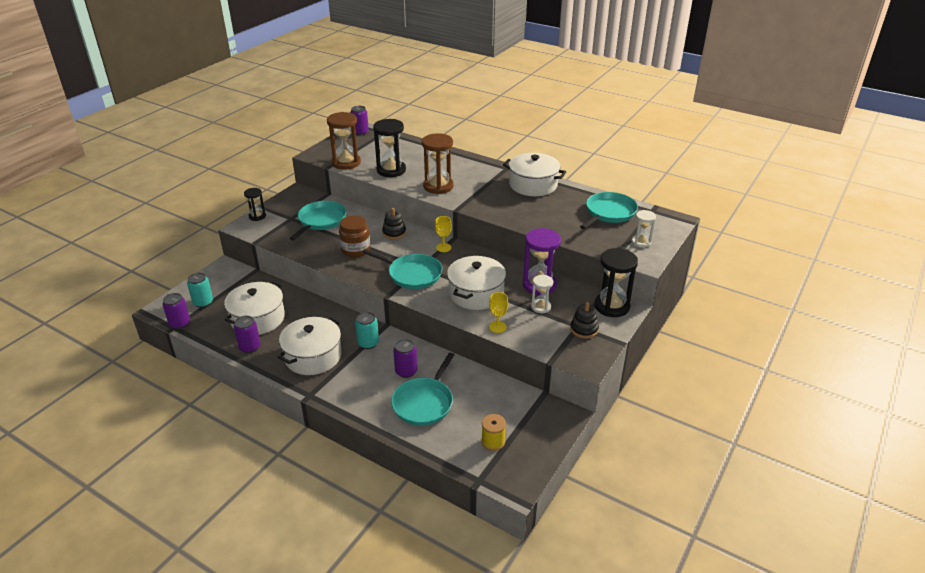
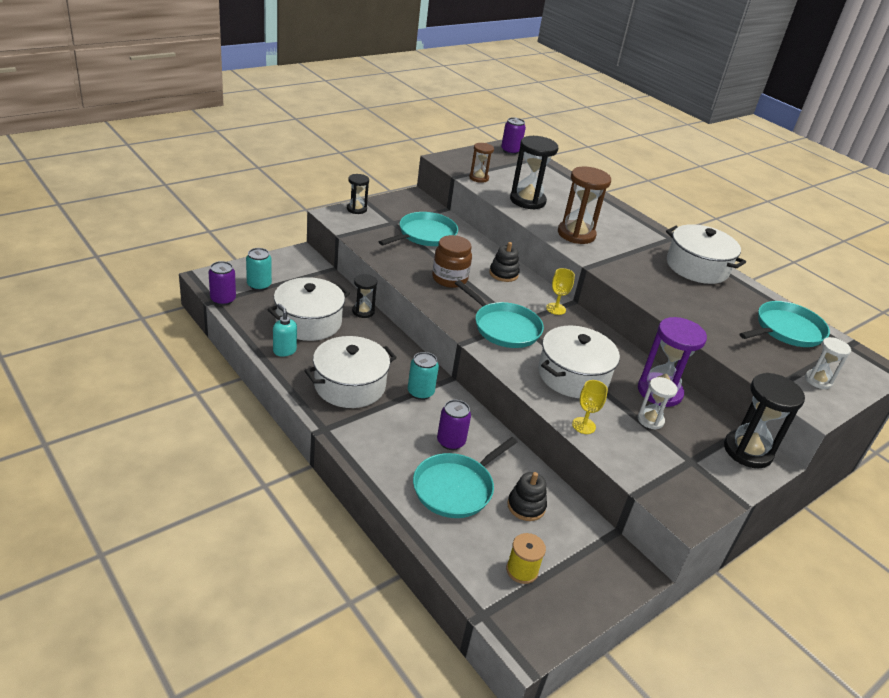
camera: 15 degrees right, 0 degrees up
purple can [234,316,261,353] -> turquoise soap dispenser [273,304,297,357]
brown hourglass [327,112,361,170] -> brown hourglass [469,143,494,183], size x0.57
black stacking toy [570,302,599,339] -> black stacking toy moved to [507,472,547,521]
none -> black hourglass [352,274,377,318]

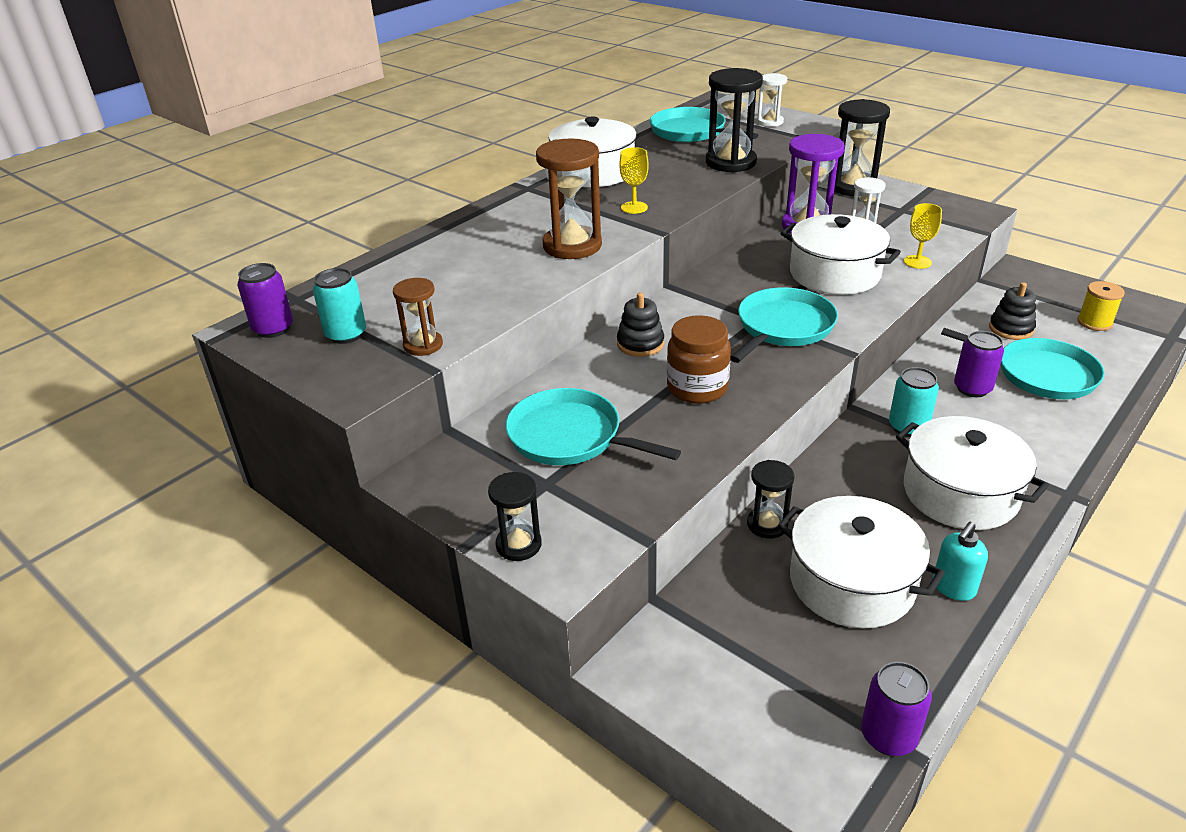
camera: 95 degrees left, 0 degrees up
turquoise can [246,248,272,291] -> turquoise can moved to [313,268,366,344]
black hourglass [510,136,558,210] -> black hourglass moved to [706,68,763,173]
yellow goblet [546,268,575,315] -> yellow goblet moved to [619,147,649,214]

